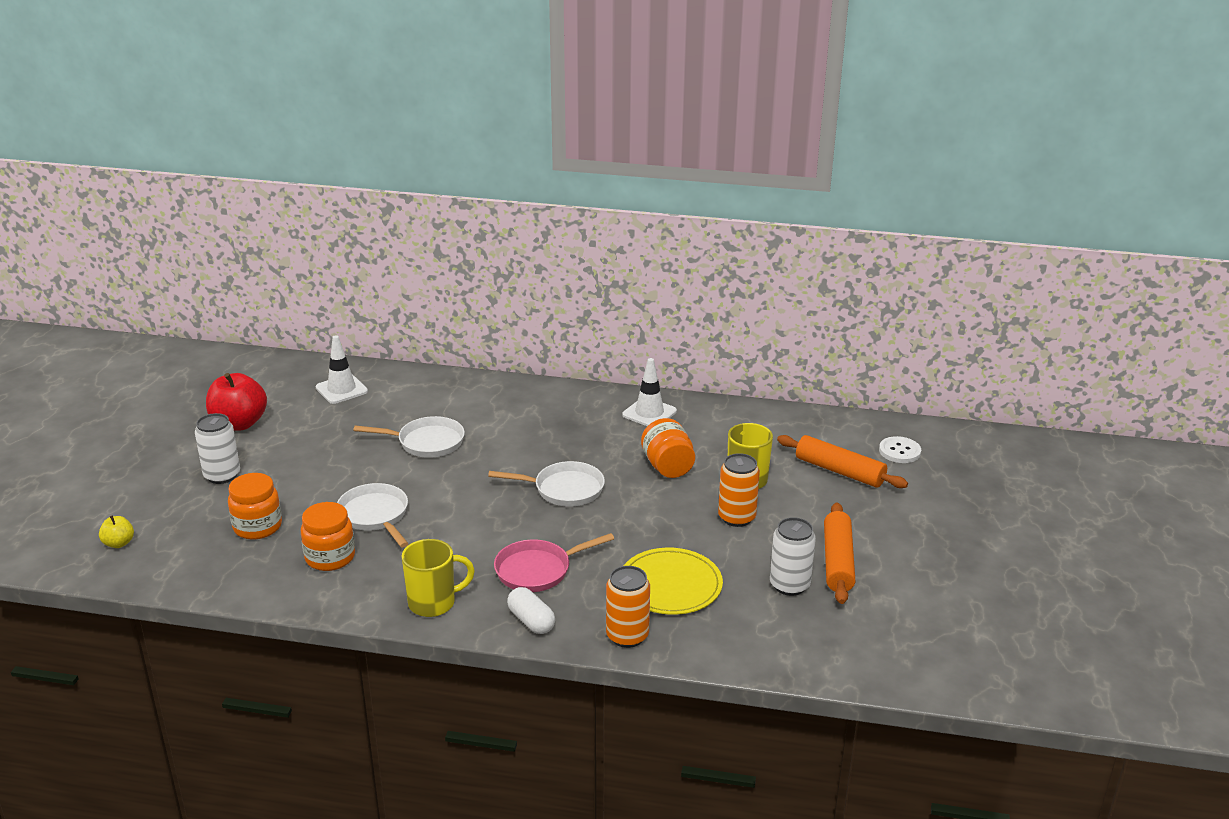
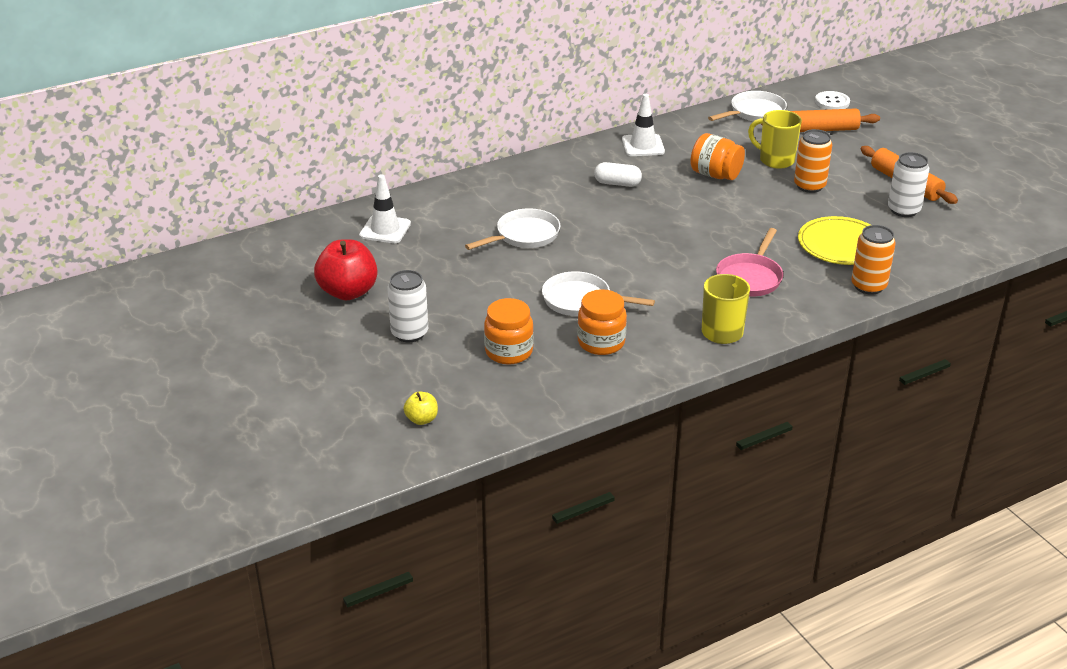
camera: 40 degrees left, 5 degrees up
white pan [488,461,605,507] -> white pan moved to [708,91,787,121]
white capsule [507,587,555,634] -> white capsule moved to [594,162,642,187]

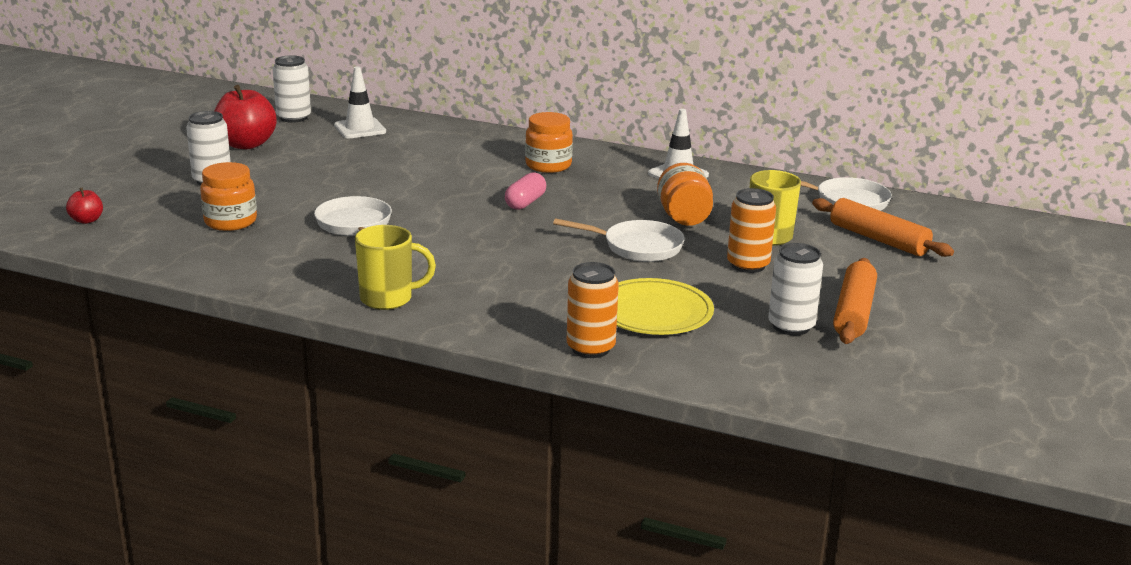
camera: 50 degrees right, 10 degrees down
yellow apple [404,392,438,425] -> red apple [66,187,103,224]
white pan [465,208,560,250] -> white pan moved to [553,218,685,262]
orange jar [577,289,627,355] -> orange jar moved to [525,112,573,173]
white capsule [594,162,642,187] -> none
pink pan [716,228,783,296] -> none
white button [815,91,850,110] -> none
none -> white can [273,55,311,123]
none -> pink capsule [505,172,546,210]

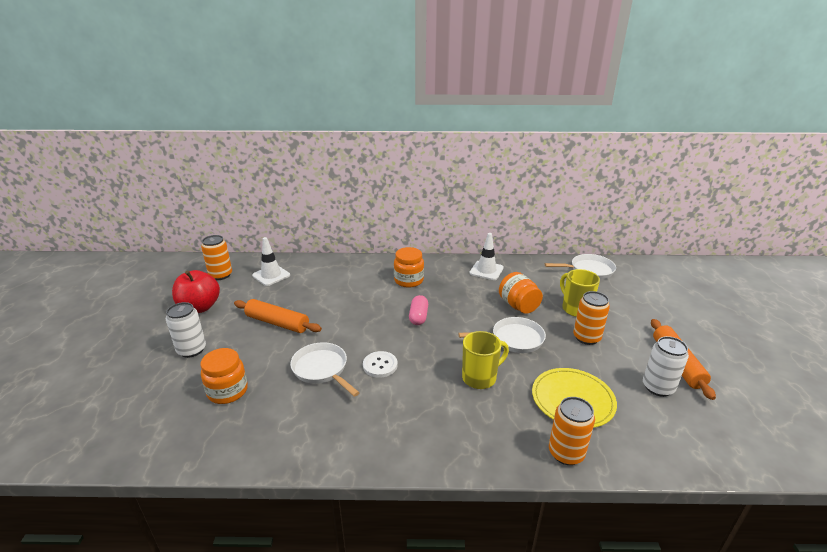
camera: 20 degrees left, 5 degrees up
red apple [66,187,103,224] -> none
white can [273,55,311,123] -> orange can [201,235,232,280]
yellow mug [355,225,436,310] -> yellow mug moved to [462,331,509,389]
orange rolling pin [812,198,954,257] -> orange rolling pin moved to [234,299,322,333]
none -> white button [363,351,397,378]

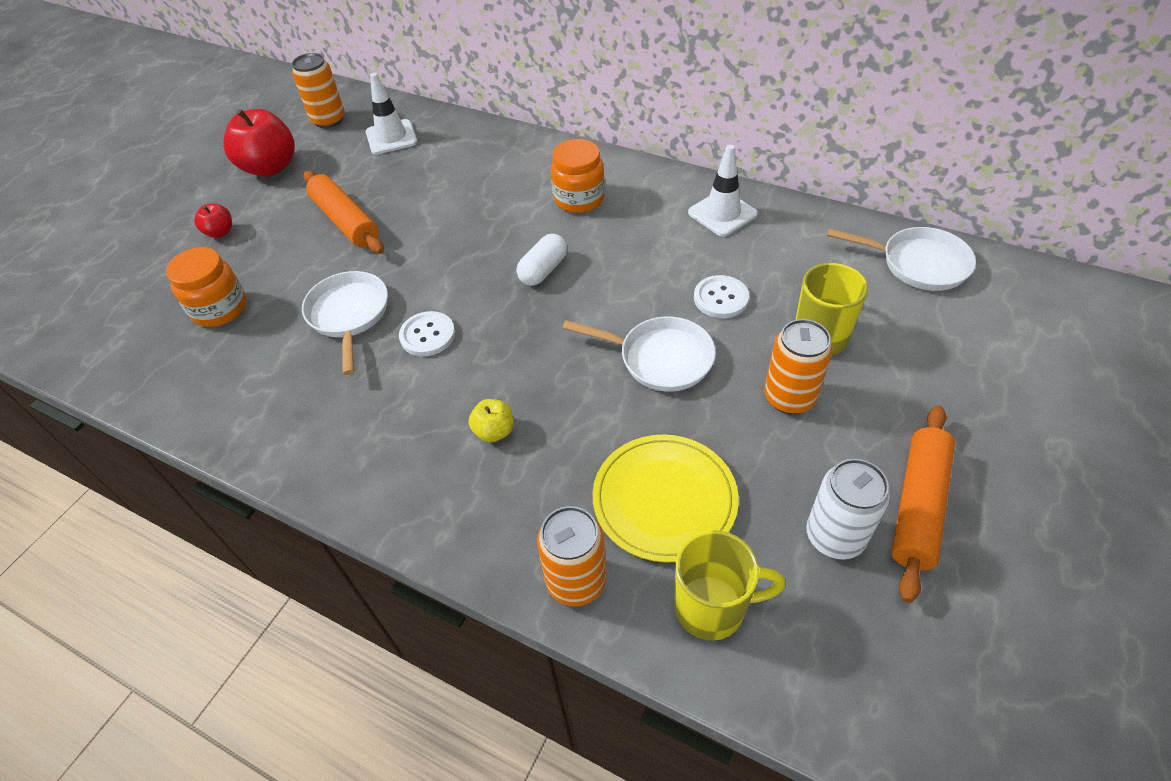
camera: 30 degrees right, 20 degrees up
white can [166,302,206,358] -> red apple [194,204,232,238]
pink capsule [409,295,428,325] -> white capsule [517,234,567,286]
yellow mug [462,331,509,389] -> yellow mug moved to [674,530,785,641]
orange jar [499,272,543,314] -> white button [694,275,749,318]
none -> yellow apple [468,399,513,442]

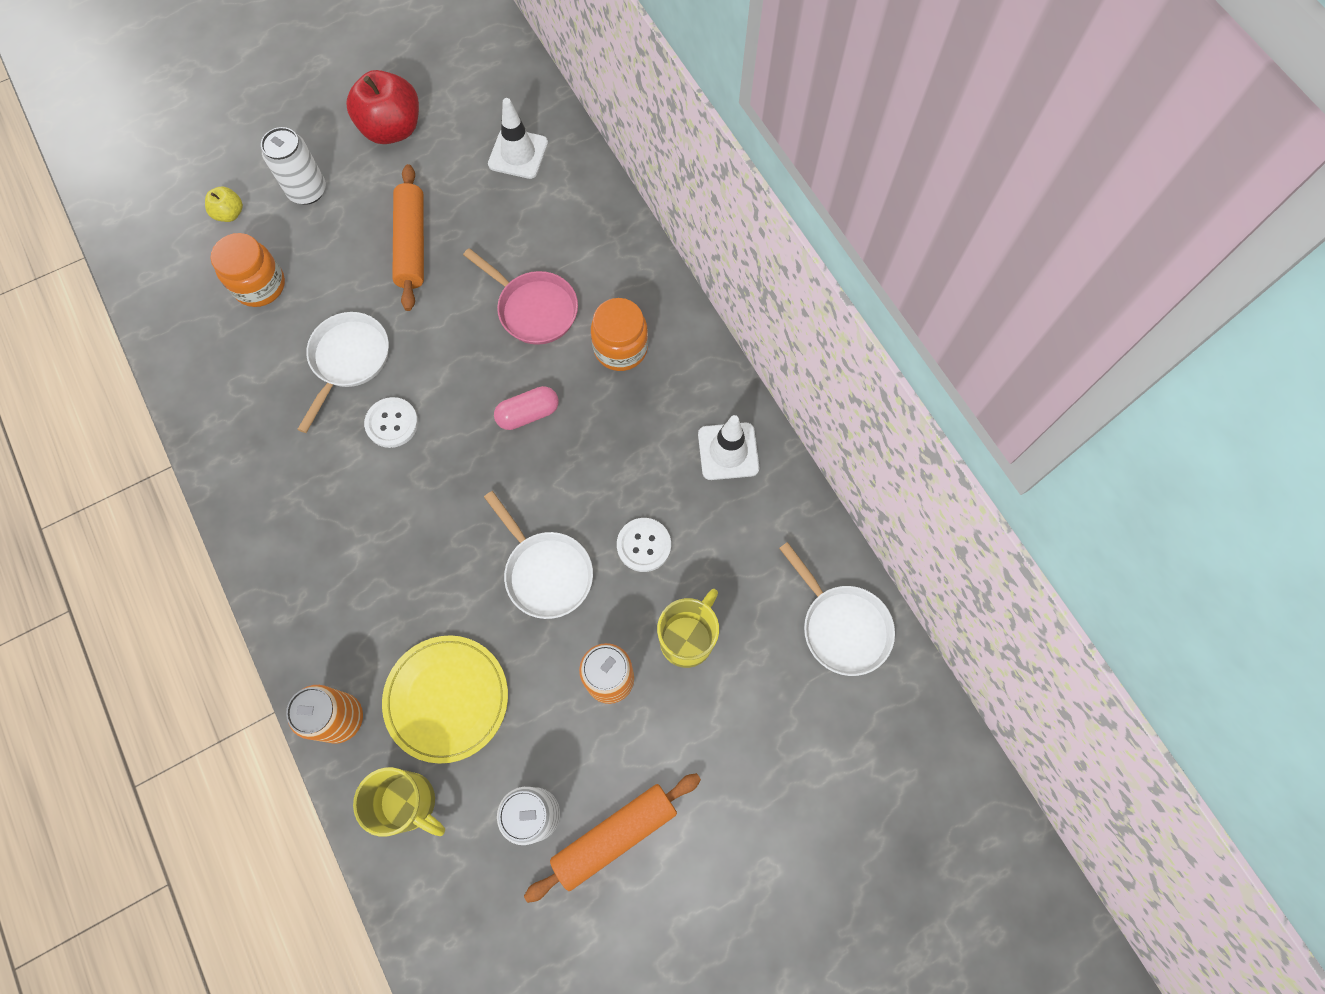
camera: 30 degrees right, 20 degrees up
red apple [194,204,232,238] -> white can [261,127,326,205]
orange can [292,53,345,128] -> none
yellow apple [468,399,513,442] -> yellow apple moved to [205,187,243,222]
white capsule [517,234,567,286] -> pink capsule [494,386,559,430]
none -> pink pan [463,248,578,345]

